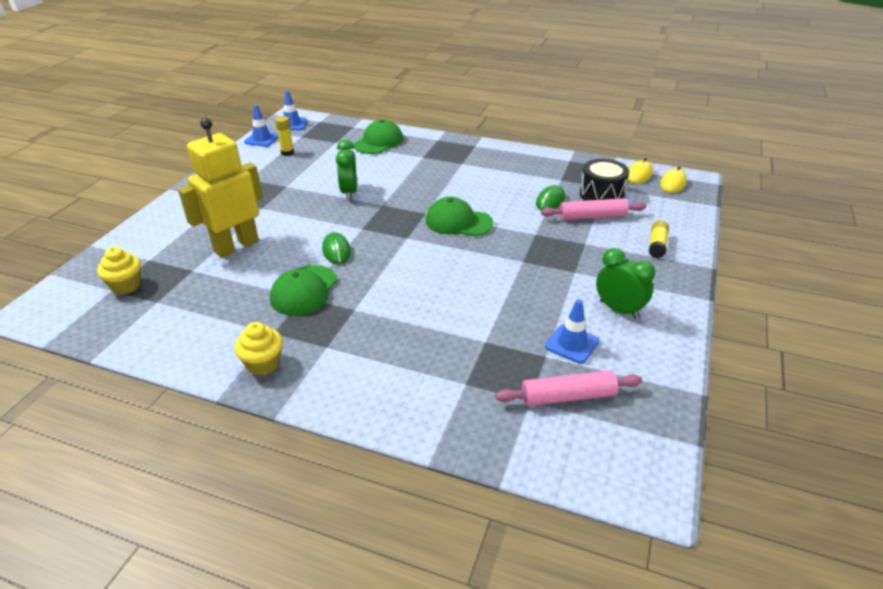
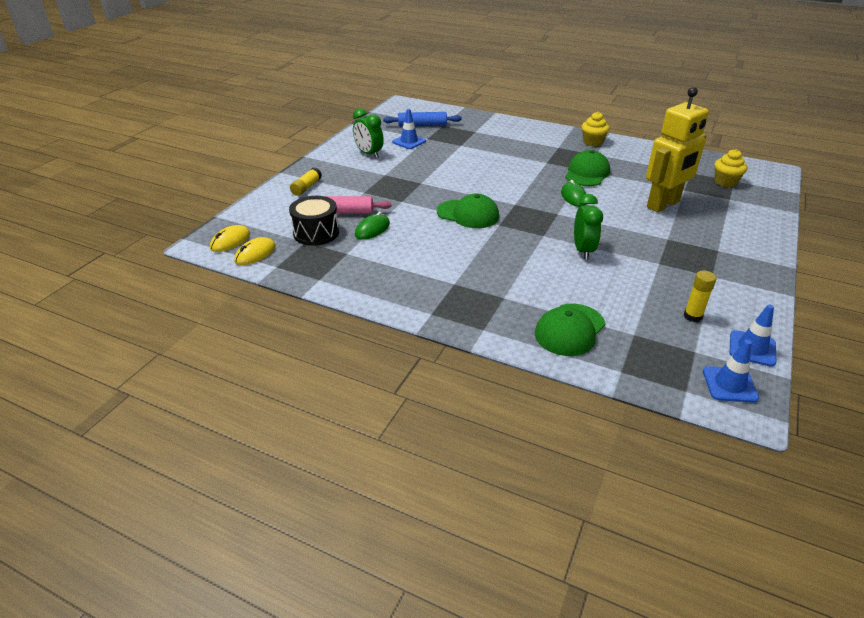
camera: 175 degrees left, 0 degrees up
pink rolling pin [495,370,643,406] -> blue rolling pin [383,112,462,127]

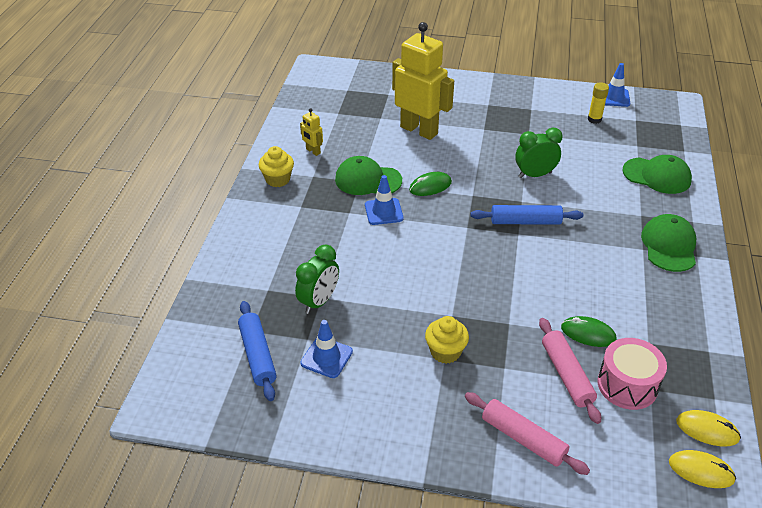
camera: 105 degrees left, 5 degrees up
black drum [289,196,339,246] -> pink drum [598,338,667,410]
yellow glue stick [290,167,322,196] -> pink rolling pin [465,392,590,475]
green clock [353,108,384,158] -> green clock moved to [295,244,339,314]
green cap [437,193,499,228] -> green cap moved to [641,214,696,272]
blue traffic cone [703,340,759,403] -> blue traffic cone moved to [365,175,404,225]
yellow cupcake [714,149,747,187] -> yellow cupcake moved to [425,316,469,364]
none -> yellow robot [300,108,323,156]
none -> blue rolling pin [471,205,583,225]

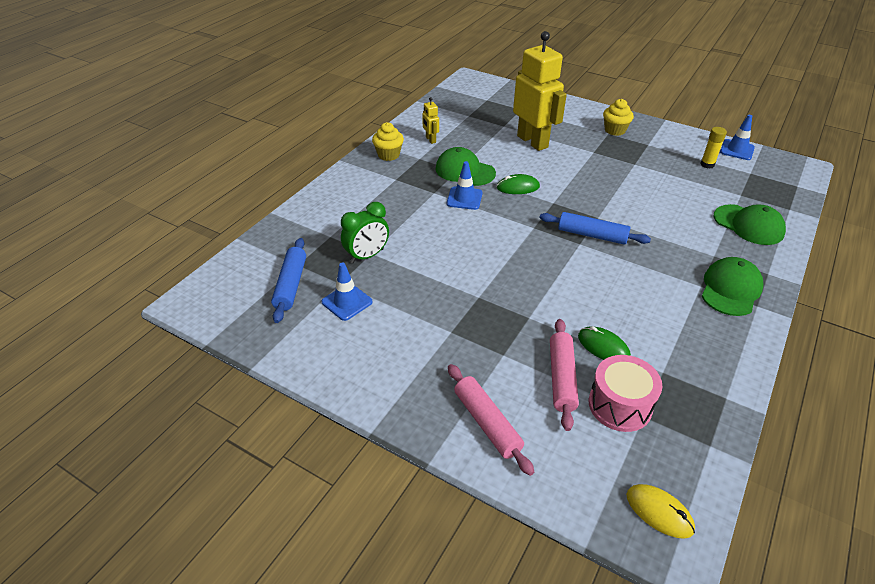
camera: 20 degrees right, 0 degrees up
yellow cupcake [425,316,469,364] -> yellow cupcake moved to [603,99,634,136]
green clock [515,128,563,178] -> none
yellow mouse [676,410,741,446] -> none

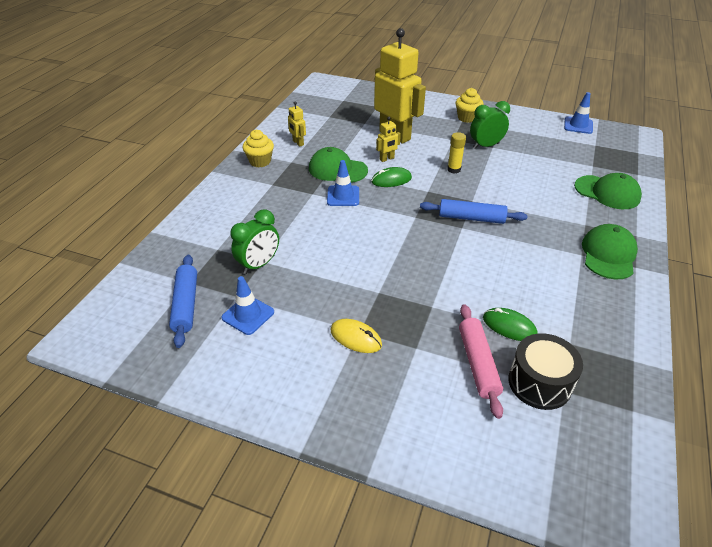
camera: 10 degrees left, 0 degrees up
pink rolling pin [448,364,534,476] -> none
pink drum [589,355,662,432] -> black drum [508,333,583,410]
yellow mouse [626,484,695,539] -> yellow mouse moved to [331,319,382,353]
yellow glue stick [700,127,727,169] -> yellow glue stick moved to [447,132,466,174]
none -> yellow robot [376,117,401,162]
none -> green clock [470,101,510,149]

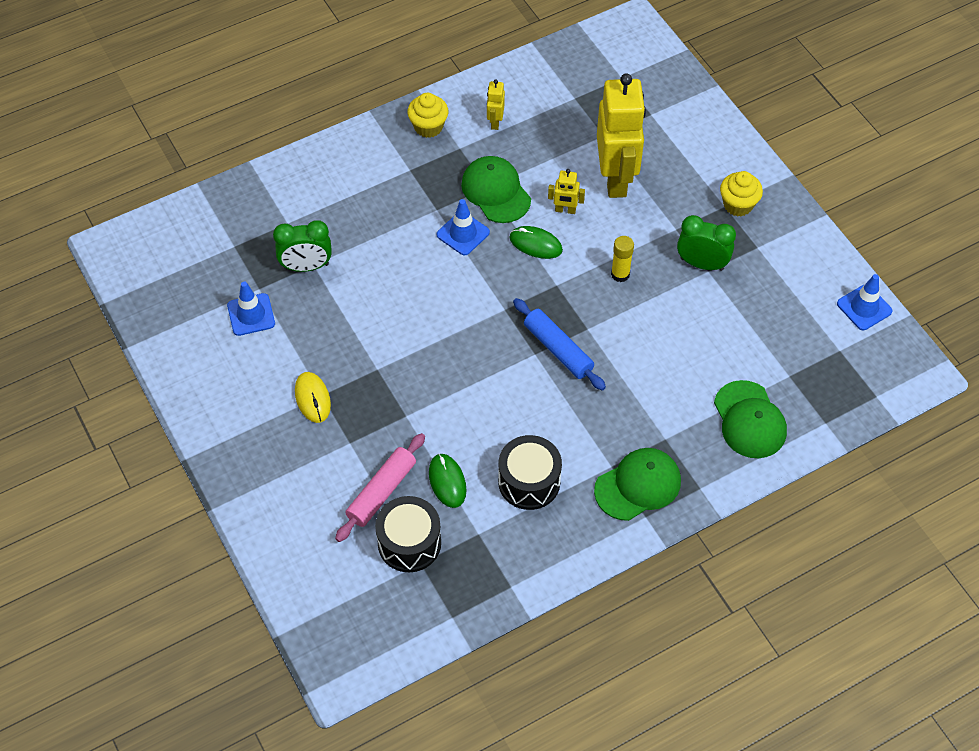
camera: 40 degrees right, 15 degrees up
blue rolling pin [169,255,197,348] -> none
none -> black drum [498,435,562,510]

